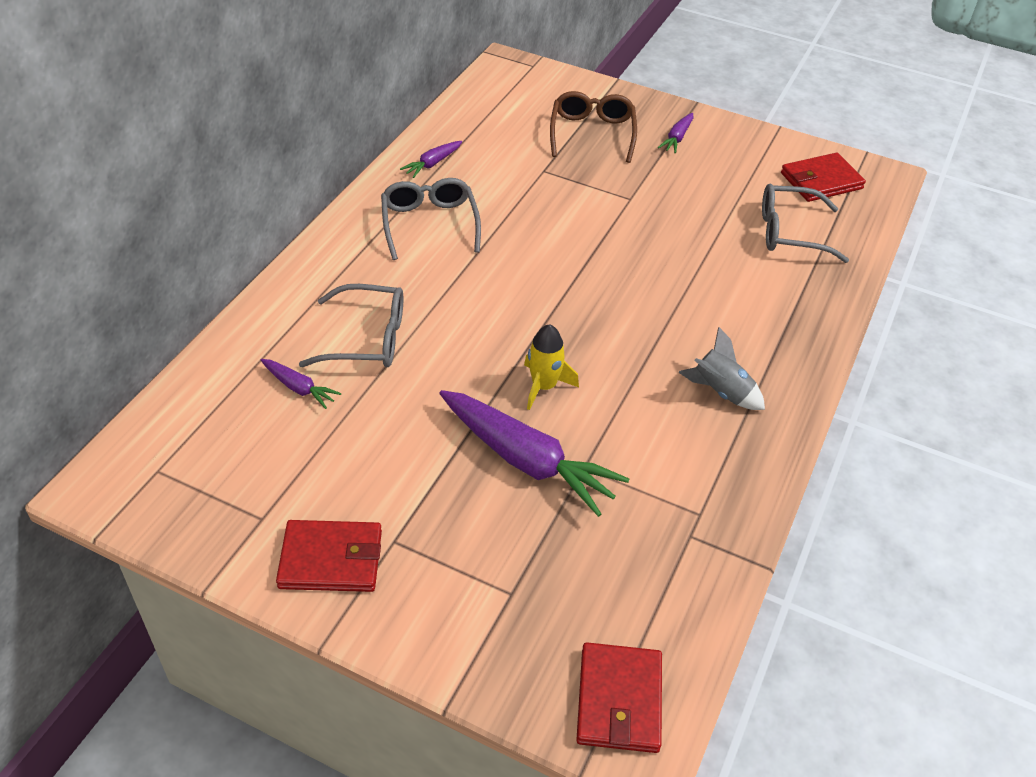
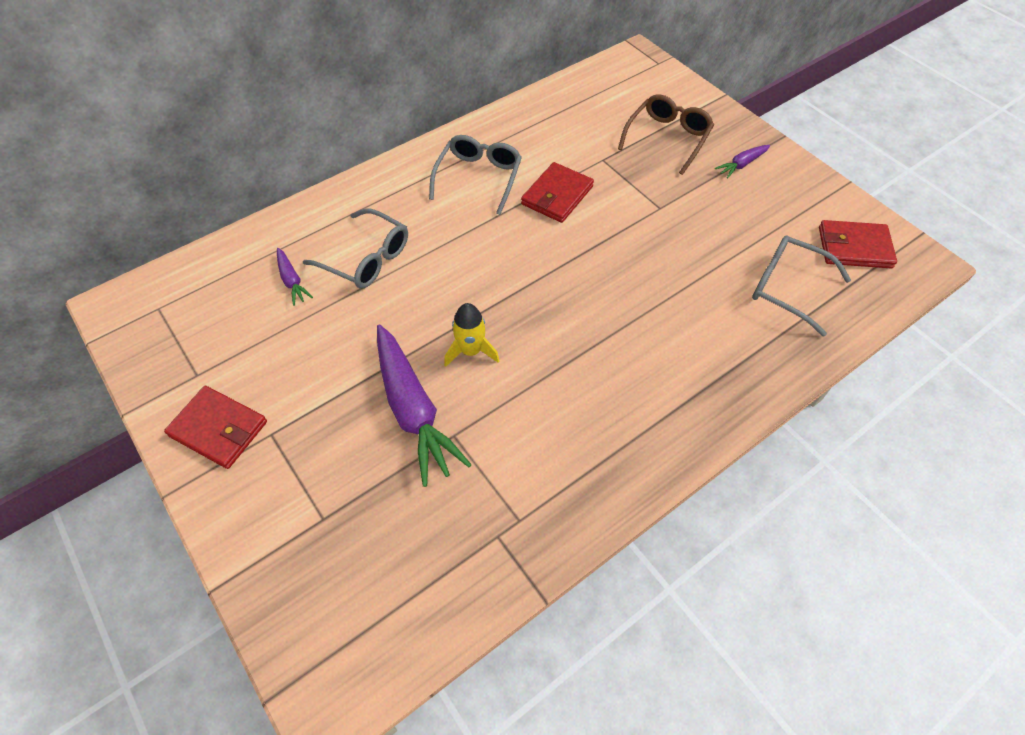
camera: 30 degrees right, 10 degrees up
purple carrot [400,141,462,178] -> none
red wallet [576,642,662,753] -> red wallet moved to [521,162,594,223]
grey rocket [678,327,765,410] -> none

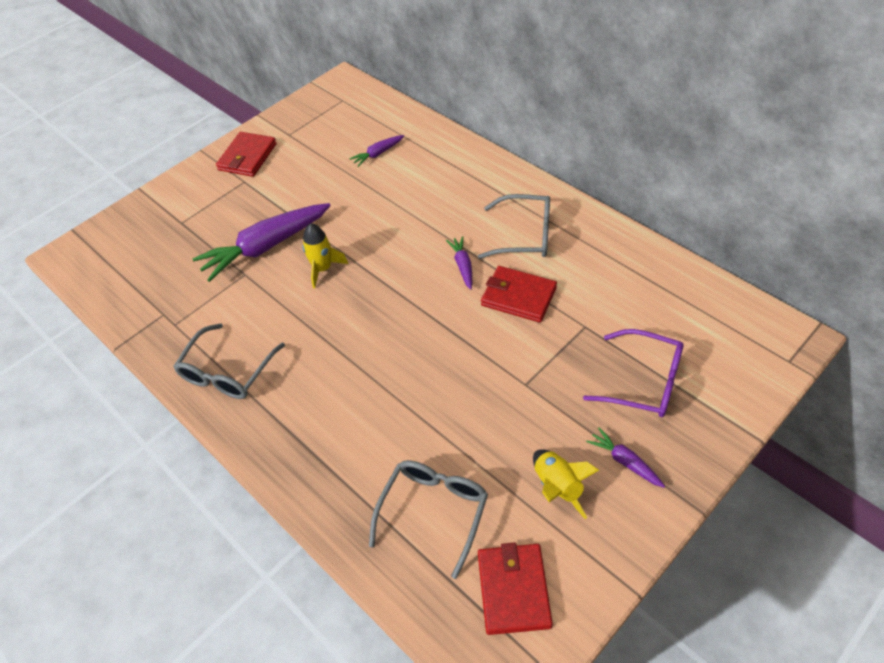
camera: 85 degrees right, 5 degrees down
grey glasses [303,208,408,289] -> grey glasses moved to [173,323,285,399]
brown glasses [618,94,714,175] -> purple glasses [583,329,684,417]
none -> purple carrot [446,236,472,290]
none -> yellow rocket [533,449,599,519]

